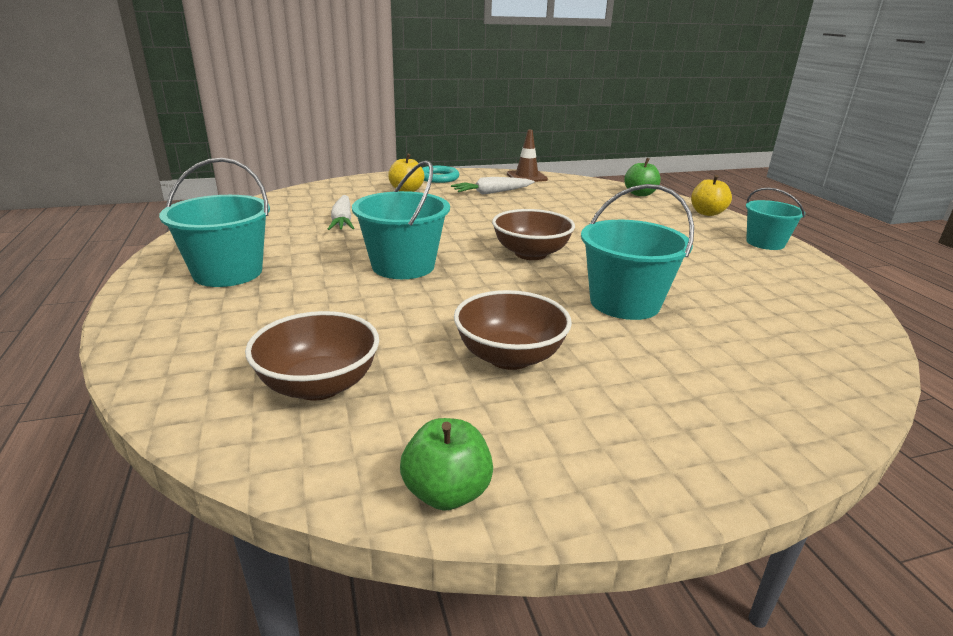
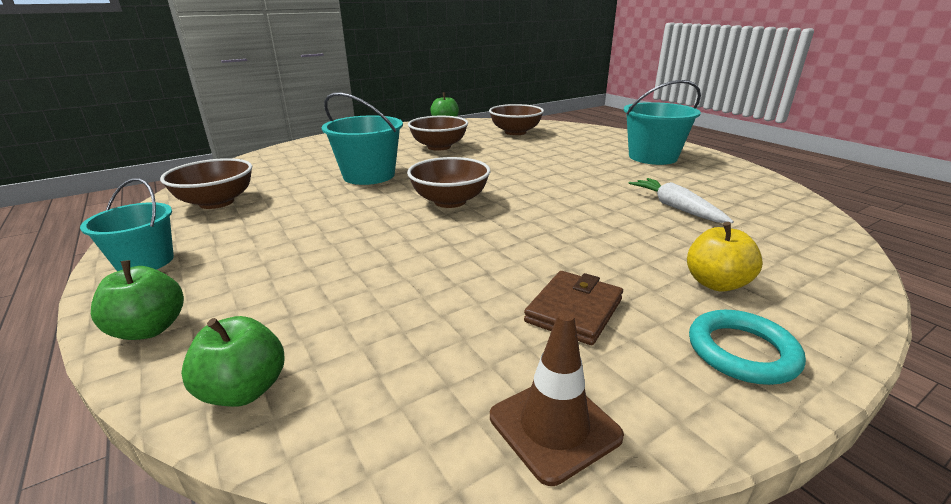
camera: 165 degrees right, 0 degrees up
turquoise bucket [352,160,450,279] -> none
white carrot [451,177,535,195] -> brown wallet [524,271,623,345]
yellow apple [691,175,732,216] -> green apple [91,260,184,340]
none -> brown bowl [160,158,252,209]

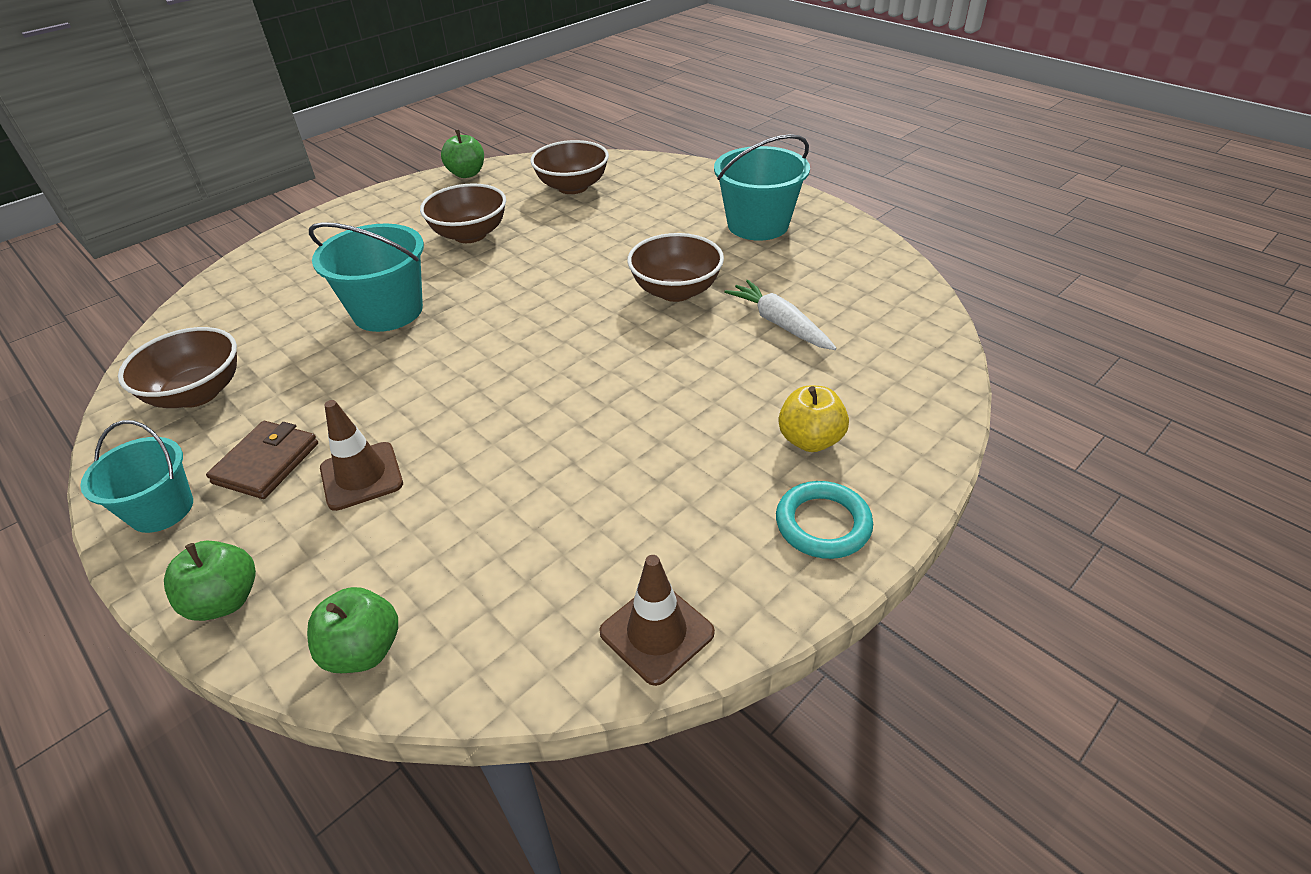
camera: 10 degrees left, 15 degrees up
brown bowl [407,157,490,208] -> brown bowl moved to [627,233,724,302]
brown wallet [524,271,623,345] -> brown wallet moved to [206,421,318,499]
none -> brown traffic cone [320,400,403,511]

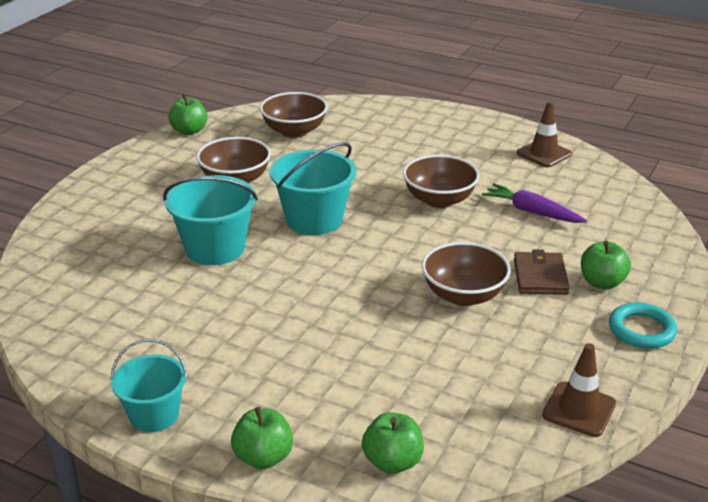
camera: 20 degrees left, 10 degrees down
brown bowl [118,327,237,408] -> brown bowl moved to [422,242,511,306]
brown wallet [206,421,318,499] -> brown wallet moved to [514,249,570,295]
brown traffic cone [320,400,403,511] -> brown traffic cone moved to [517,101,572,167]
turquoise bucket [714,134,810,241] -> turquoise bucket moved to [270,142,357,235]
white carrot [724,280,837,350] -> purple carrot [482,183,587,223]
yellow apple [778,385,849,452] -> green apple [581,241,631,290]

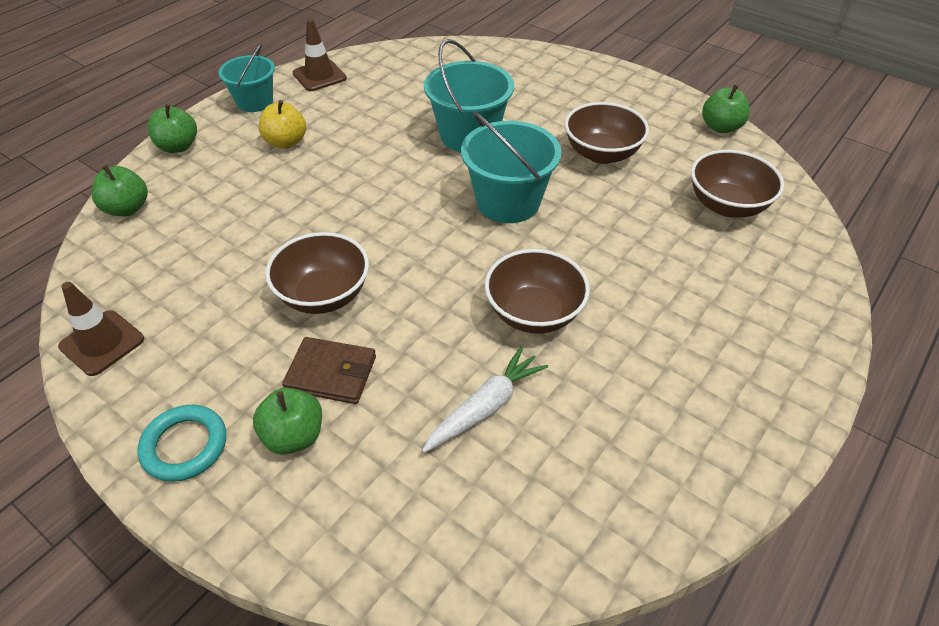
camera: 100 degrees right, 15 degrees up
purple carrot [482,183,587,223] -> white carrot [422,346,548,453]
brown traffic cone [517,101,572,167] -> brown traffic cone moved to [293,19,347,91]
none -> yellow apple [259,100,306,149]

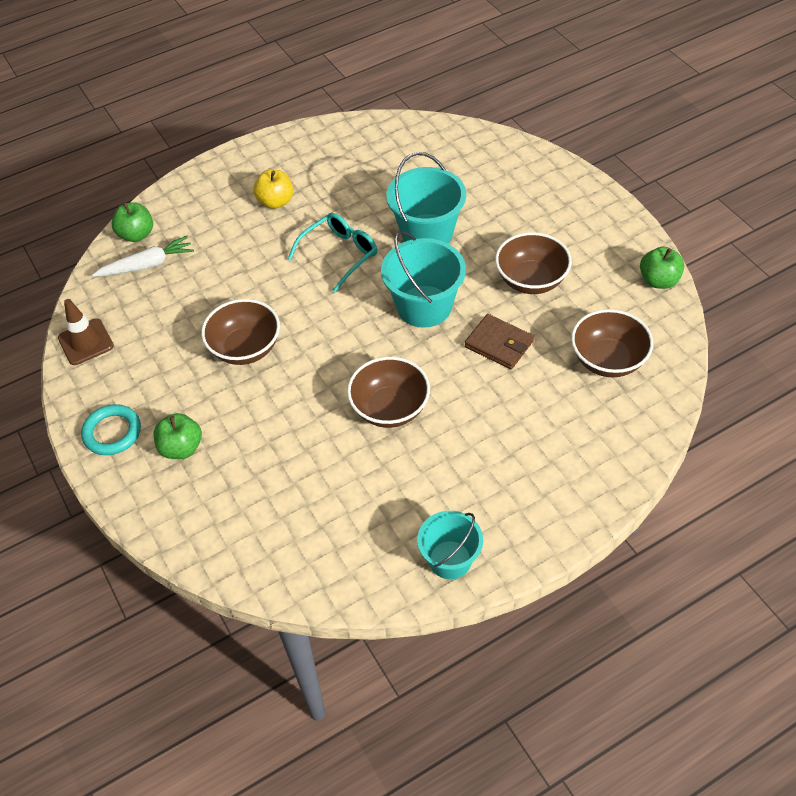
camera: 25 degrees right, 5 degrees up
green apple [147,104,197,153] -> none
turquoise bucket [219,44,275,112] -> turquoise bucket moved to [417,511,483,579]
brown wallet [282,337,376,404] -> brown wallet moved to [465,314,534,369]
brown traffic cone [293,19,347,91] -> none
white carrot [422,346,548,453] -> white carrot moved to [92,236,194,277]
none -> turquoise glasses [288,213,377,292]

